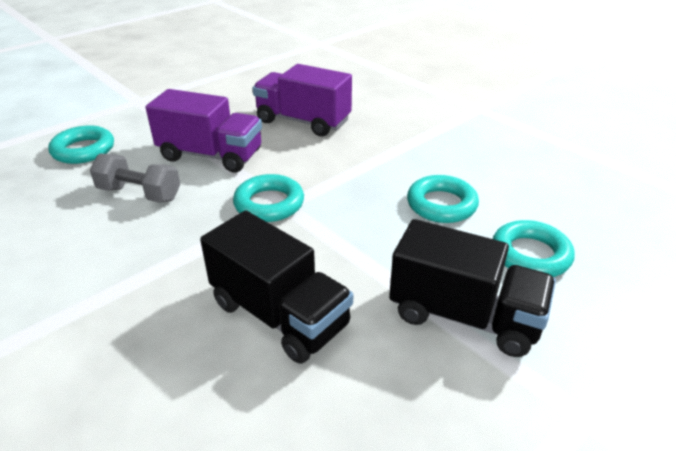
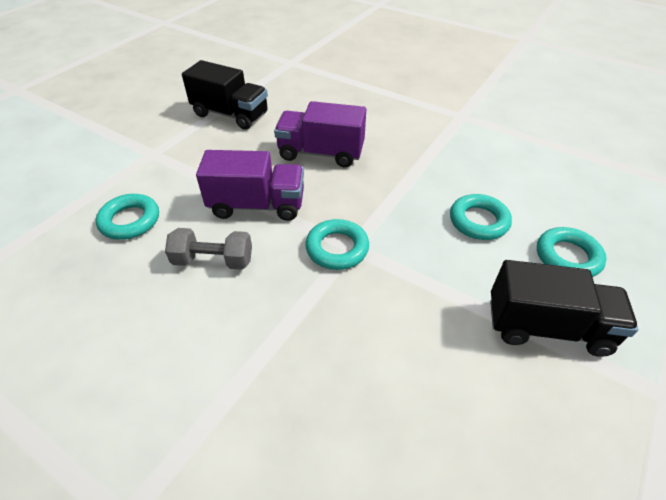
camera: 15 degrees left, 10 degrees up
black truck [200,211,353,364] -> black truck moved to [182,60,268,130]

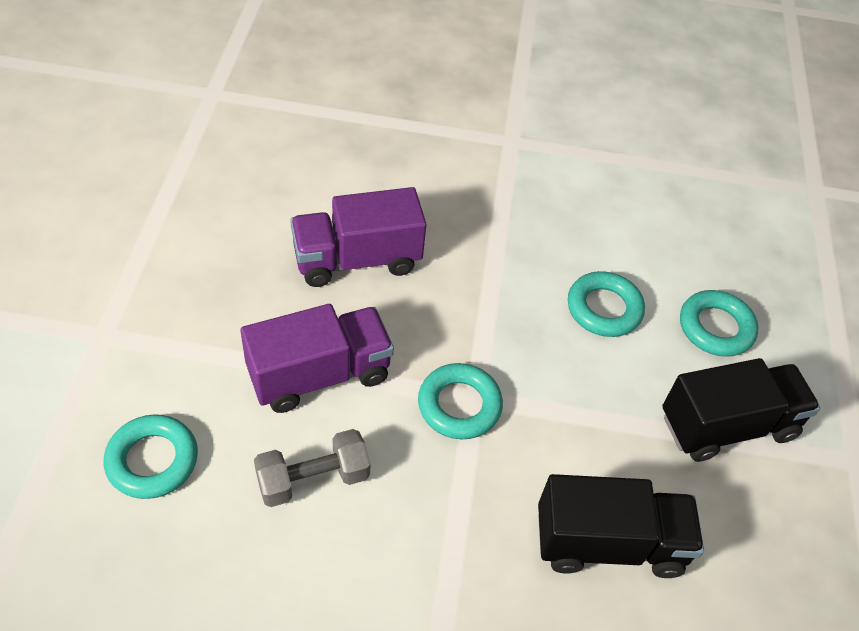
camera: 30 degrees left, 5 degrees up
black truck [182,60,268,130] -> black truck moved to [538,474,704,578]

